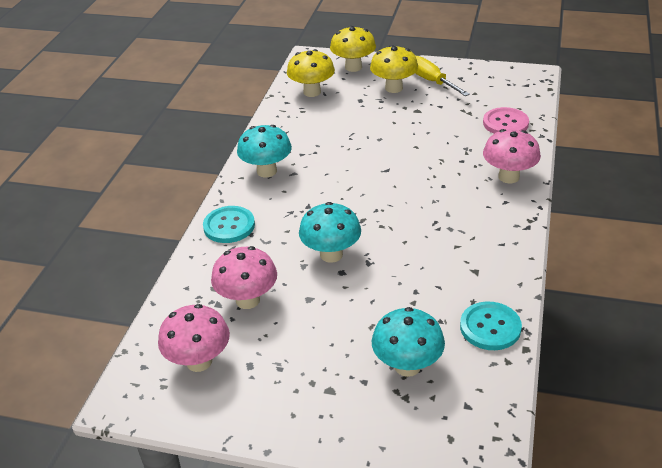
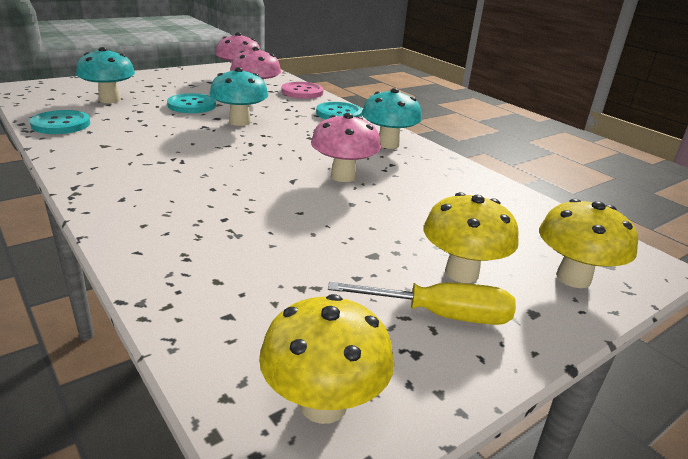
camera: 125 degrees right, 10 degrees down
yellow mushroom [287,49,335,97] -> yellow mushroom moved to [259,294,394,424]
pink button [483,107,529,134] -> pink button moved to [281,82,323,99]
pink mushroom [483,129,541,183] -> pink mushroom moved to [311,113,381,182]
none -> turquoise button [167,93,216,113]

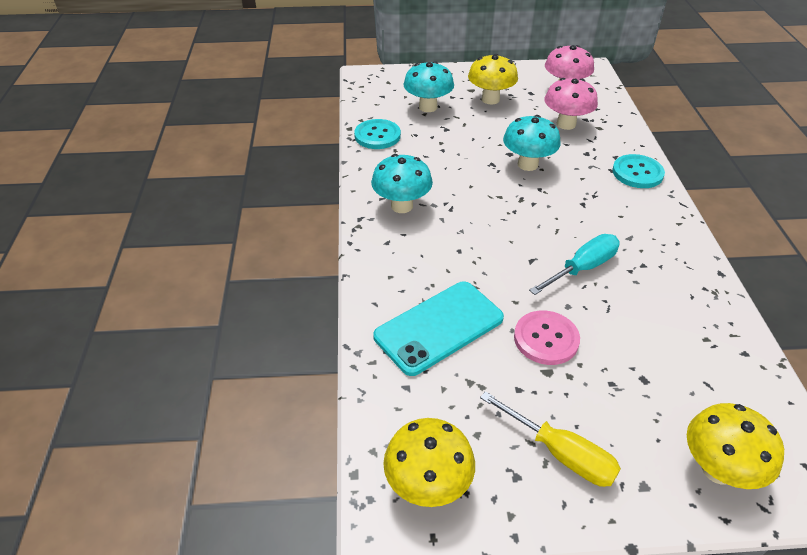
camera: 35 degrees right, 15 degrees up
turquoise button [167,93,216,113] -> none
pink button [281,82,323,99] -> pink button moved to [514,311,580,365]
pink mushroom [311,113,381,182] -> turquoise screwdriver [529,234,620,295]
turquoise mushroom [362,88,422,149] -> turquoise mushroom moved to [371,154,433,213]
yellow mushroom [424,192,519,283] -> yellow mushroom moved to [468,54,518,104]
none -> turquoise phone [373,282,504,376]

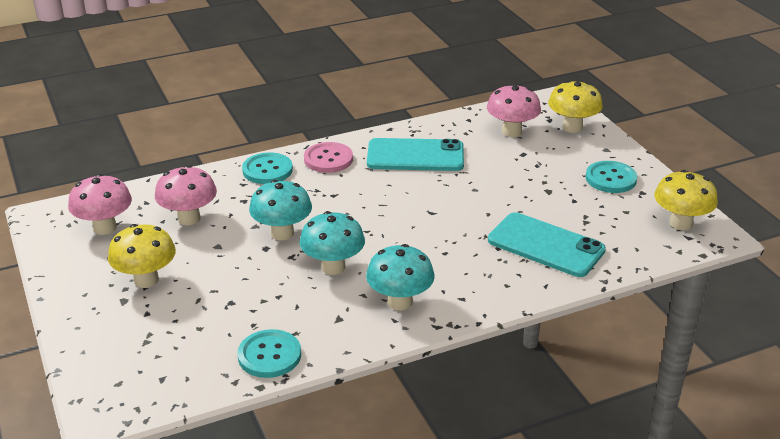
camera: 110 degrees left, 10 degrees down
turquoise mushroom [403,61,454,112] -> turquoise mushroom moved to [299,211,365,275]
yellow screwdriver [480,391,621,487] -> turquoise button [586,161,637,193]
pink button [514,311,580,365] -> pink button moved to [304,142,353,173]
turquoise screwdriver [529,234,620,295] -> none
none -> turquoise phone [367,138,464,171]
none -> pink mushroom [487,84,541,137]

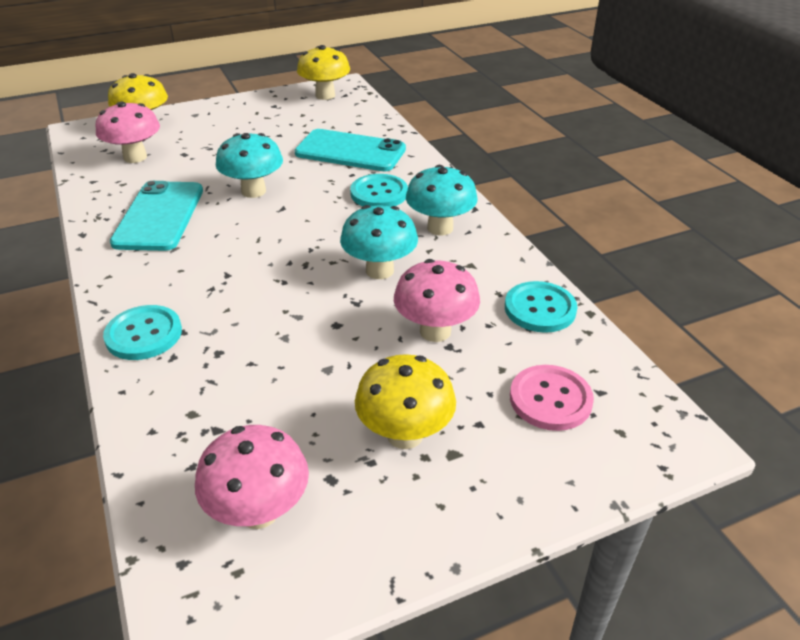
camera: 90 degrees left, 5 degrees up
pink mushroom [155,165,217,225] -> pink mushroom moved to [394,259,480,342]
turquoise mushroom [249,180,312,240] -> turquoise mushroom moved to [216,133,283,198]
pink button [304,142,353,173] -> pink button moved to [510,365,594,431]
turquoise phone [488,212,606,277] -> turquoise phone turned 75 degrees clockwise [295,129,406,171]
turquoise button [586,161,637,193] -> turquoise button moved to [350,174,408,207]

